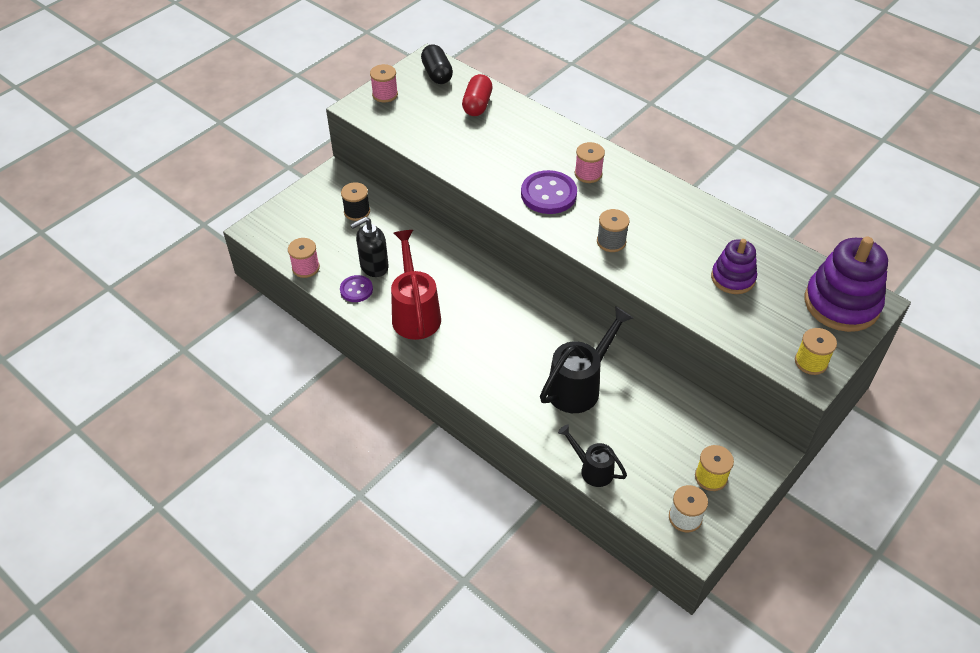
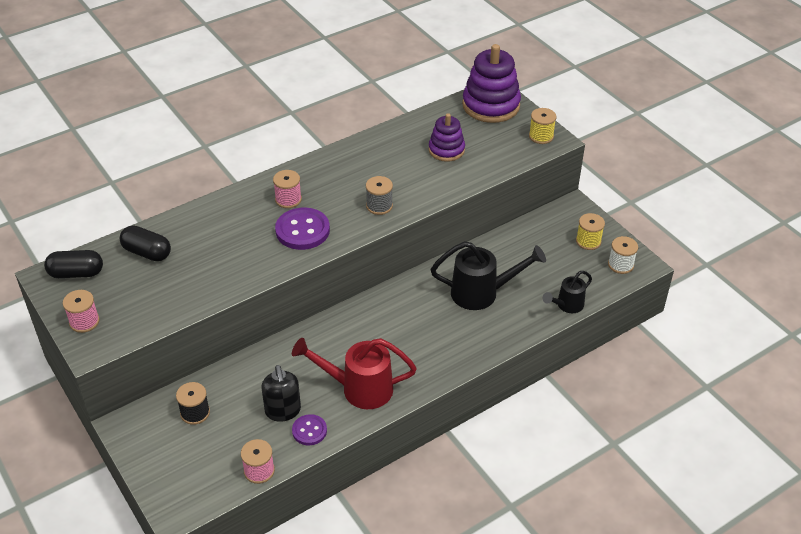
camera: 75 degrees left, 5 degrees down
red capsule [462,74,493,116] -> black capsule [120,225,171,261]
black watering can [540,306,633,413] -> black watering can turned 120 degrees clockwise [431,241,546,310]

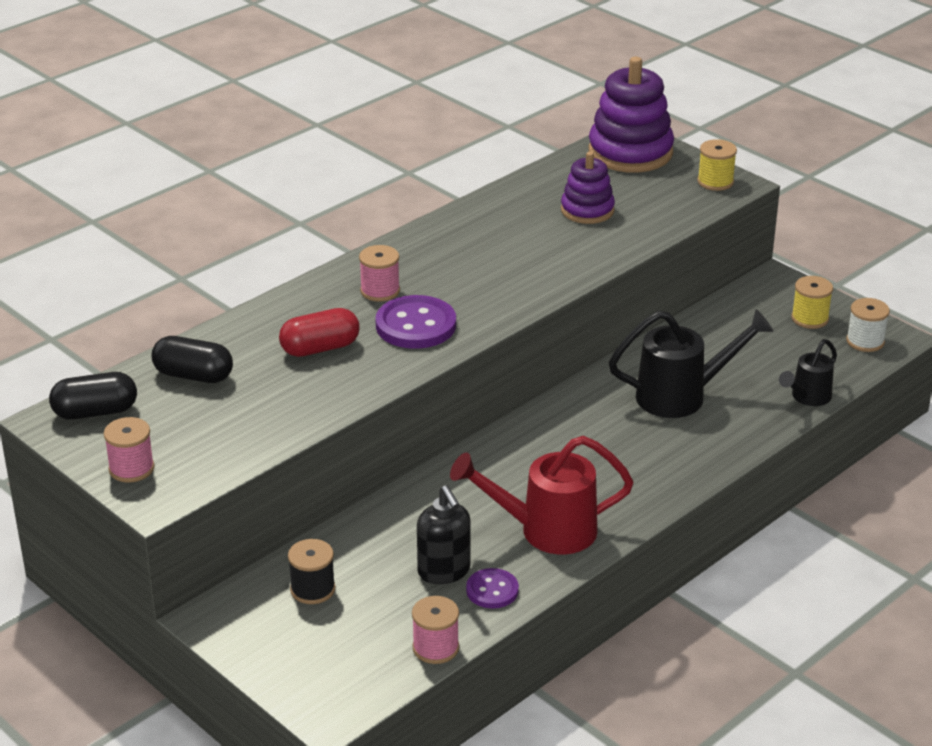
camera: 10 degrees left, 10 degrees down
grey spool [366,176,393,215] -> none
none -> red capsule [279,308,360,357]

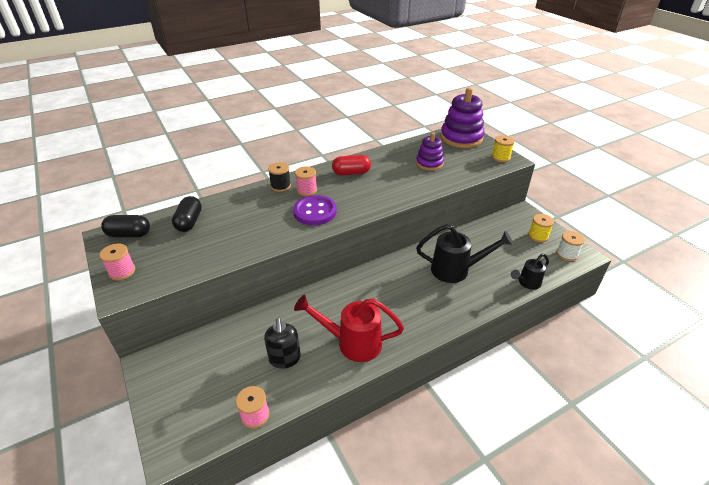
camera: 15 degrees right, 5 degrees up
black capsule [151,336,233,383] -> black capsule turned 60 degrees clockwise [172,196,202,232]
red capsule [279,308,360,357] -> red capsule moved to [332,155,371,175]
black spool [288,539,335,604] -> black spool moved to [268,162,291,192]
purple button [466,568,519,609] -> none

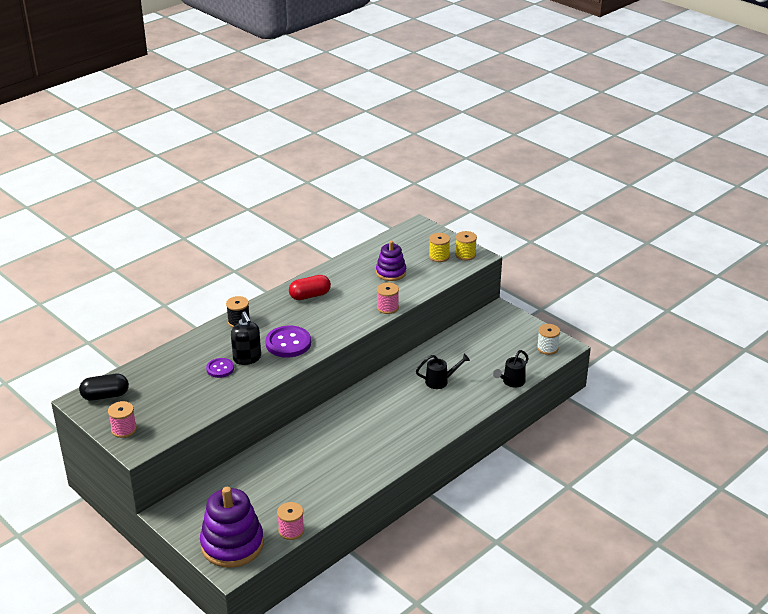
camera: 15 degrees left, 5 degrees down
black capsule [172,196,202,232] -> none
black soap dispenser [264,317,301,369] -> black soap dispenser moved to [231,312,261,365]
red watering can [294,295,404,362] -> none
pink spool [295,166,317,196] -> pink spool moved to [377,282,399,314]
black watering can [416,224,513,283] -> black watering can [416,354,470,389], size x0.58
purple stacking toy [441,87,484,148] -> purple stacking toy moved to [200,487,264,568]
yellow spool [528,214,554,242] -> yellow spool moved to [429,233,450,262]
none -> purple button [206,358,234,378]

